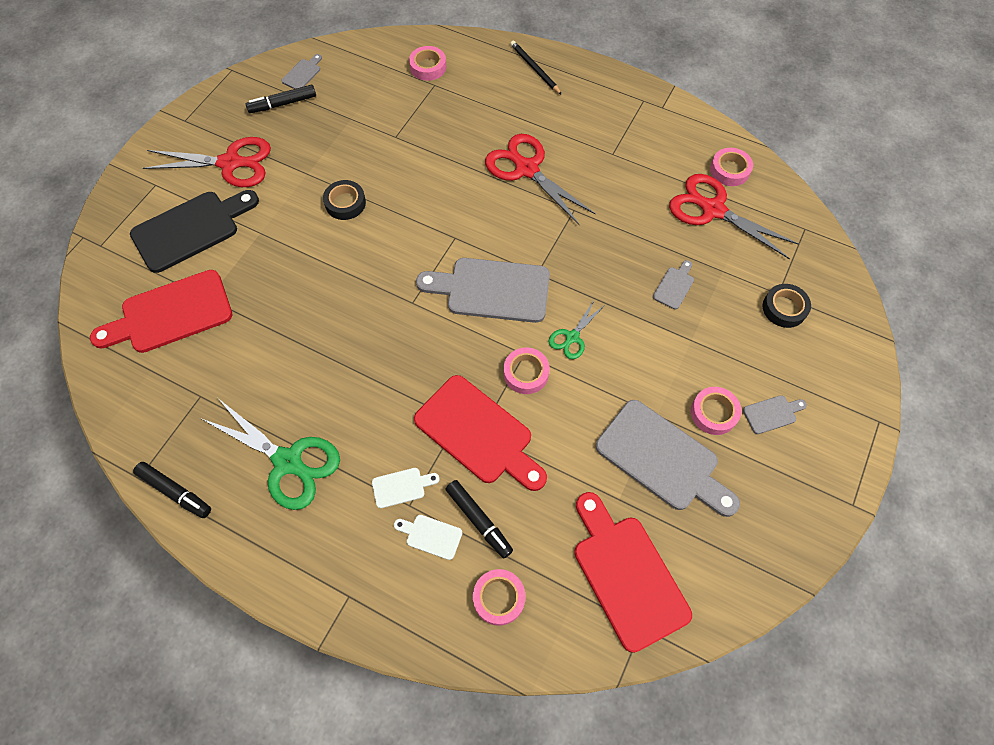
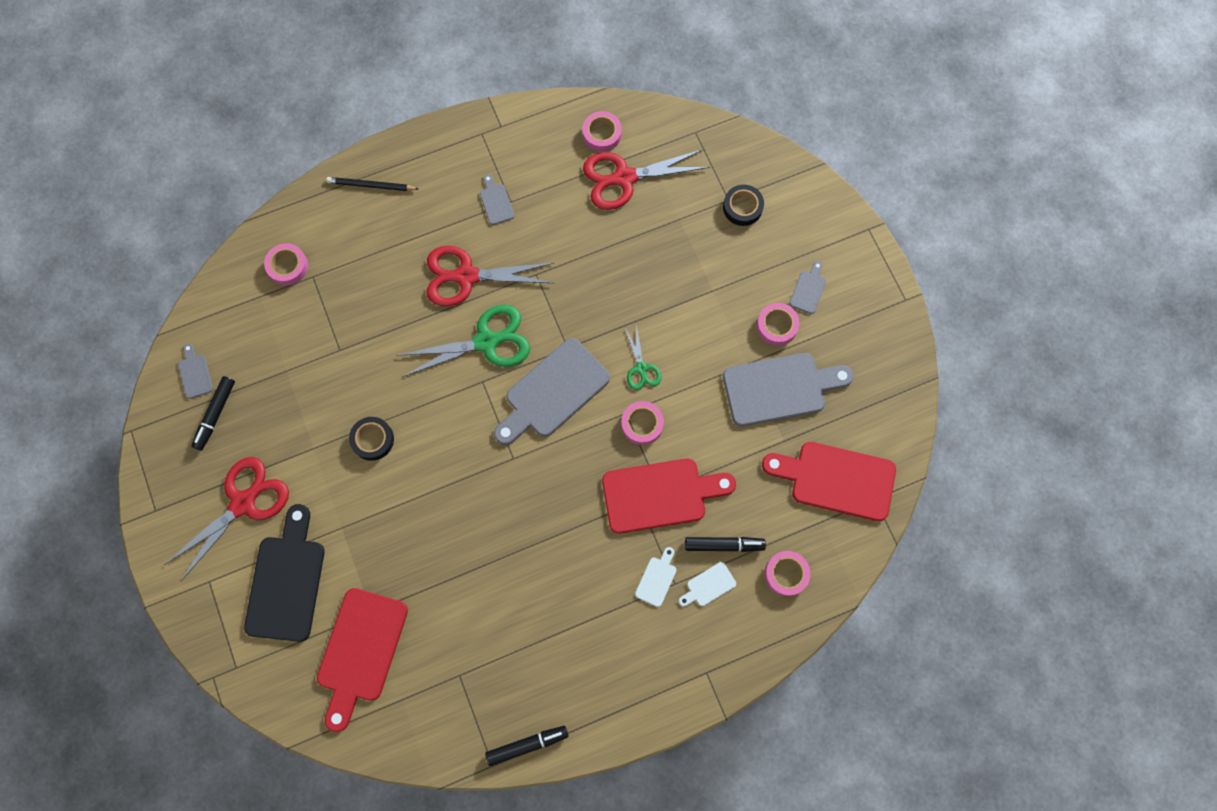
camera: 50 degrees left, 10 degrees up
green scissors [202,399,340,510] -> green scissors moved to [396,305,530,377]
grey cutting board [653,260,694,310] -> grey cutting board moved to [480,174,514,225]

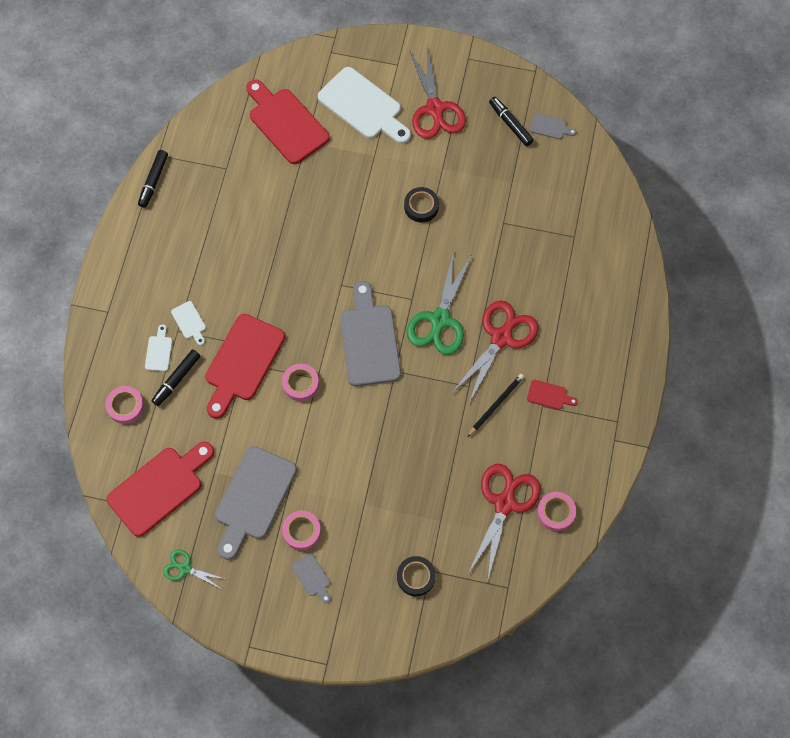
camera: 125 degrees right, 5 degrees down
black cutting board [244,504,324,642] -> white cutting board [318,67,411,144]
pink tape [264,243,308,285] -> none
black pencil [326,177,418,191] -> black pencil moved to [467,374,524,437]
grey cutting board [480,174,514,225] -> red cutting board [527,380,578,410]
green scissors [625,325,661,390] -> green scissors moved to [163,550,225,588]

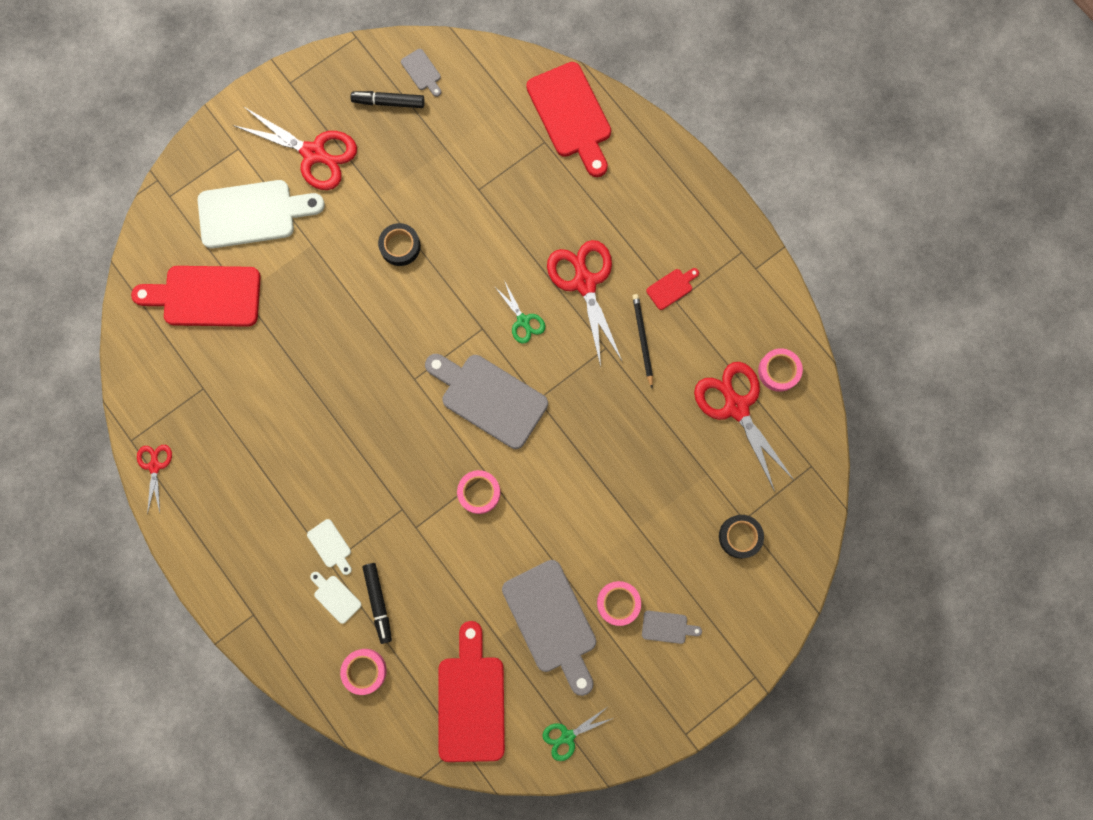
camera: 50 degrees left, 10 degrees up
black marker [138,150,168,208] -> red scissors [137,445,172,515]
white cutting board [171,301,206,345] -> white cutting board turned 45 degrees clockwise [307,519,352,575]
red cutting board [205,314,285,419] -> red cutting board moved to [526,62,611,177]
green scissors [407,250,472,355] -> green scissors [494,280,545,344], size x0.52
grey cutting board [530,113,577,139] -> grey cutting board turned 90 degrees clockwise [401,49,441,97]

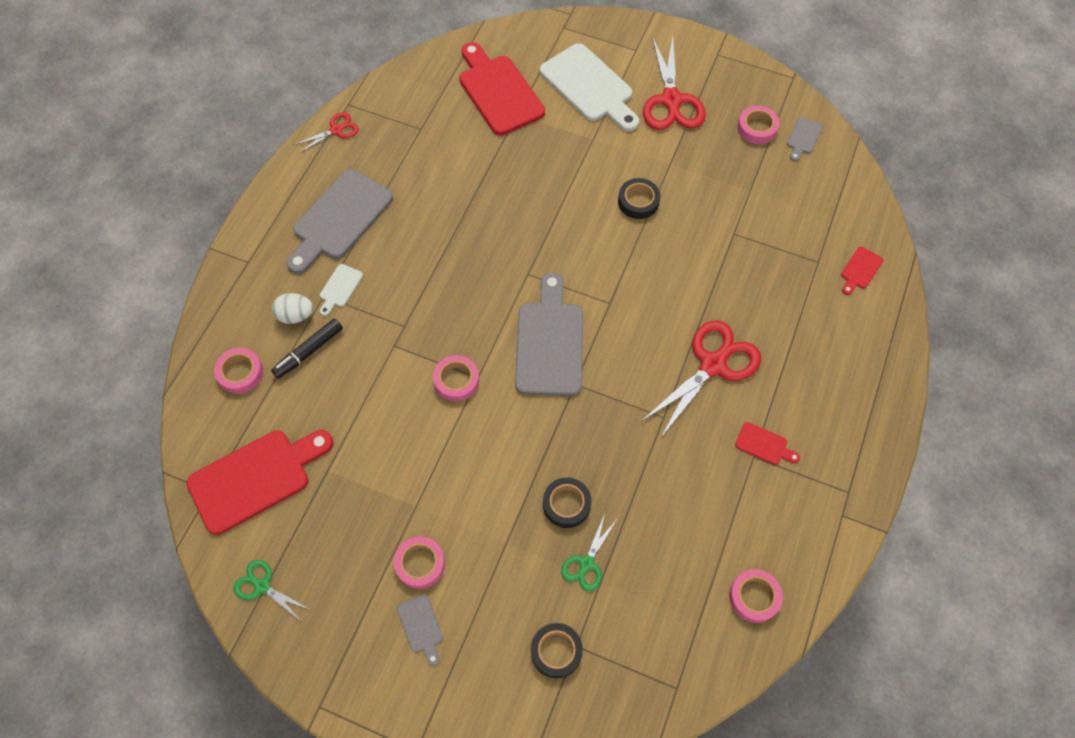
camera: 60 degrees right, 15 degrees down
white cutting board [310,572,362,624] -> white egg [272,293,313,324]
black marker [350,91,425,108] -> pink tape [737,106,779,144]
green scissors [494,280,545,344] -> green scissors moved to [561,514,618,591]
grey cutting board [502,560,596,696] -> grey cutting board moved to [286,169,393,274]
red cutting board [526,62,611,177] -> red cutting board [841,247,883,295], size x0.44
black pencil [632,294,653,388] -> none
red scissors [694,362,794,492] -> none
none -> black tape [543,478,591,528]

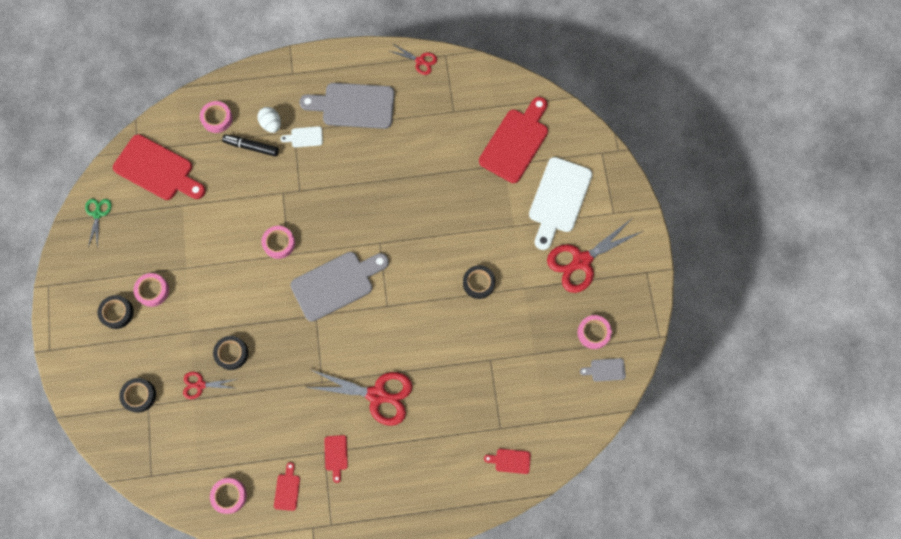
camera: 60 degrees right, 10 degrees up
grey cutting board [397,595,443,666] -> black tape [98,295,134,329]
green scissors [561,514,618,591] -> red scissors [183,372,237,399]
none -> red cutting board [274,462,300,511]

